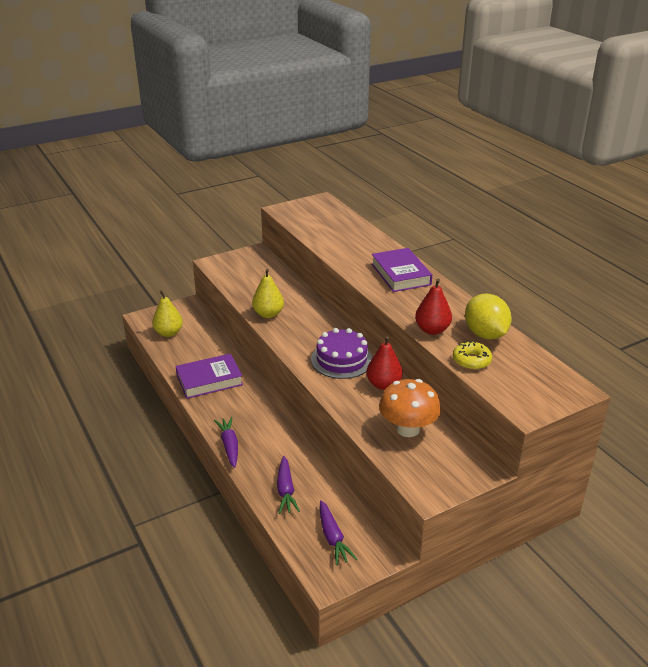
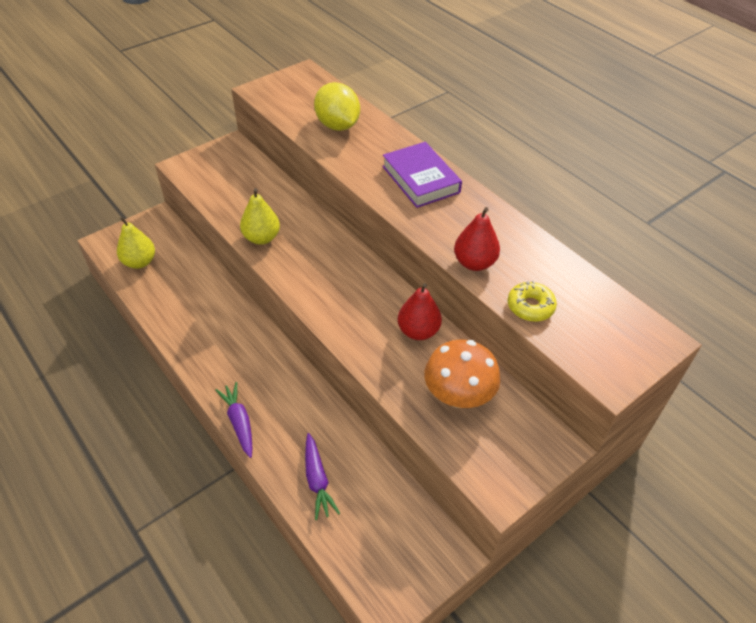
camera: 10 degrees left, 15 degrees up
purple book [176,353,243,399] -> none
purple cake [311,328,373,379] -> none
purple carrot [320,500,357,565] -> none
yellow lemon [465,294,512,340] -> yellow lemon moved to [314,82,360,131]

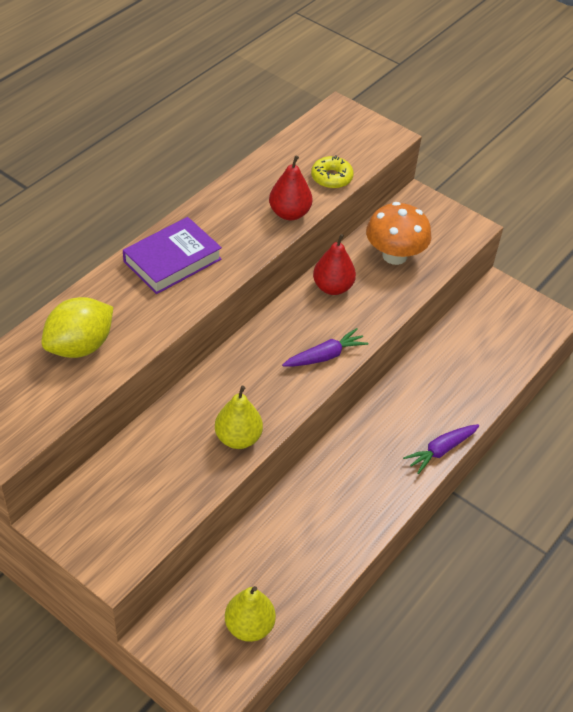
camera: 105 degrees left, 0 degrees up
purple carrot [305,433,340,520] -> purple carrot moved to [282,328,369,367]

